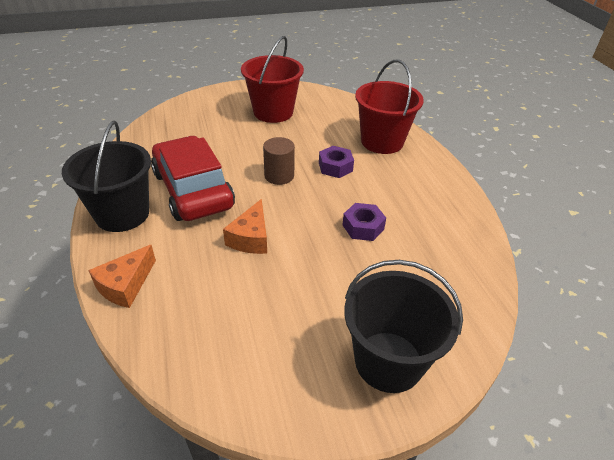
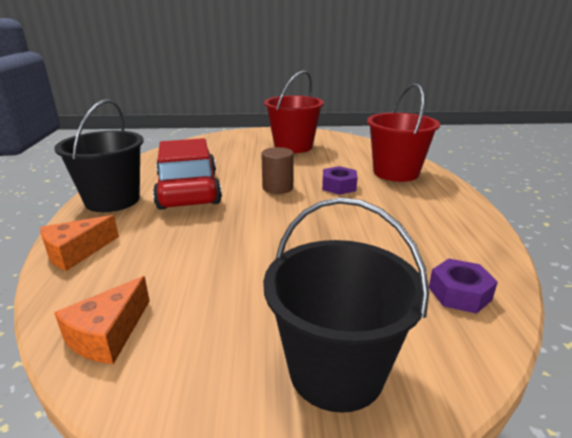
camera: 15 degrees right, 15 degrees down
orange cheese [223,199,267,254] -> orange cheese moved to [54,276,150,364]
purple nut [342,203,386,241] -> purple nut moved to [429,259,498,314]

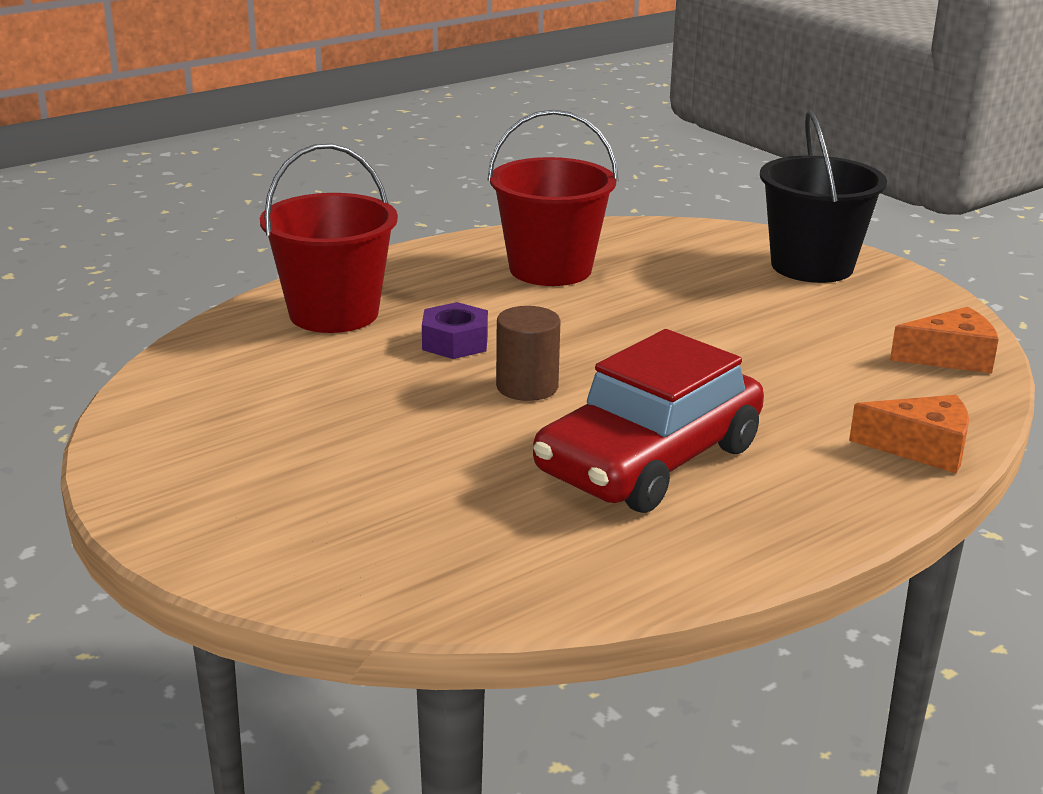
camera: 125 degrees left, 0 degrees up
black bucket [54,99,144,212] -> none
red bucket [264,71,324,153] -> red bucket moved to [487,110,618,286]
purple nut [429,259,498,314] -> none

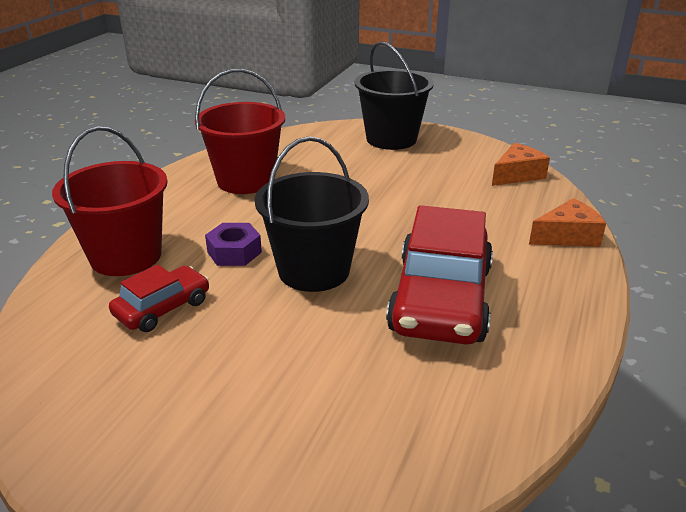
camera: 30 degrees left, 5 degrees up
brown cylinder [496,306,561,401] -> black bucket [255,136,369,292]
none -> red car [109,265,209,332]

